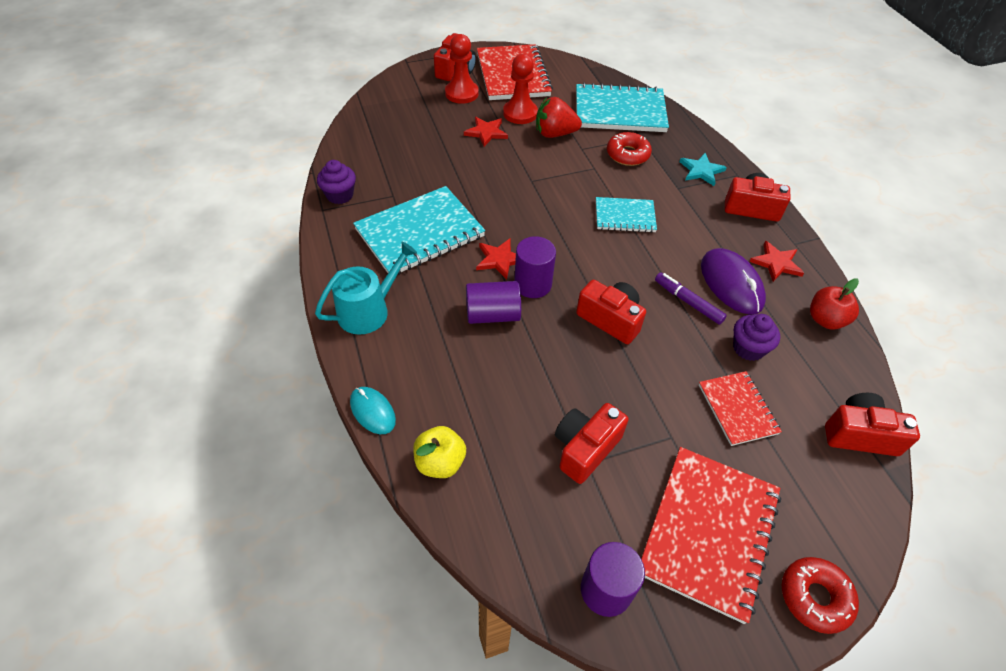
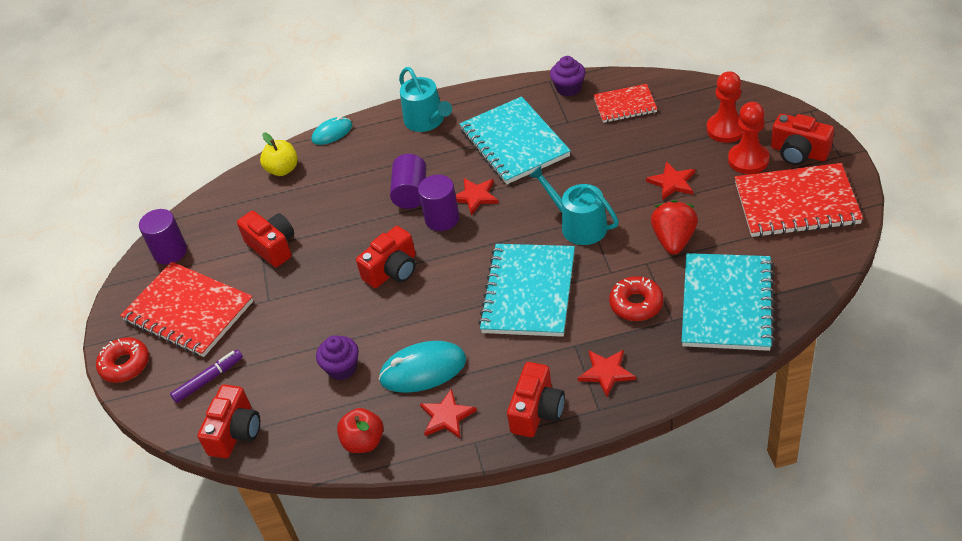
camera: 105 degrees right, 5 degrees down
red pawn [503,54,538,124] -> red pawn moved to [707,71,743,143]
turquoise notebook [596,197,657,233] -> turquoise notebook [478,244,575,337], size x1.76
purple marker [655,273,727,325] -> purple marker moved to [170,350,243,403]
turquoise star [680,153,727,186] -> red star [578,350,636,397]
red notebook [699,371,782,446] -> red notebook moved to [593,84,657,123]
purple mouse [701,248,766,315] -> turquoise mouse [379,341,466,393]
none -> turquoise watering can [529,166,619,245]

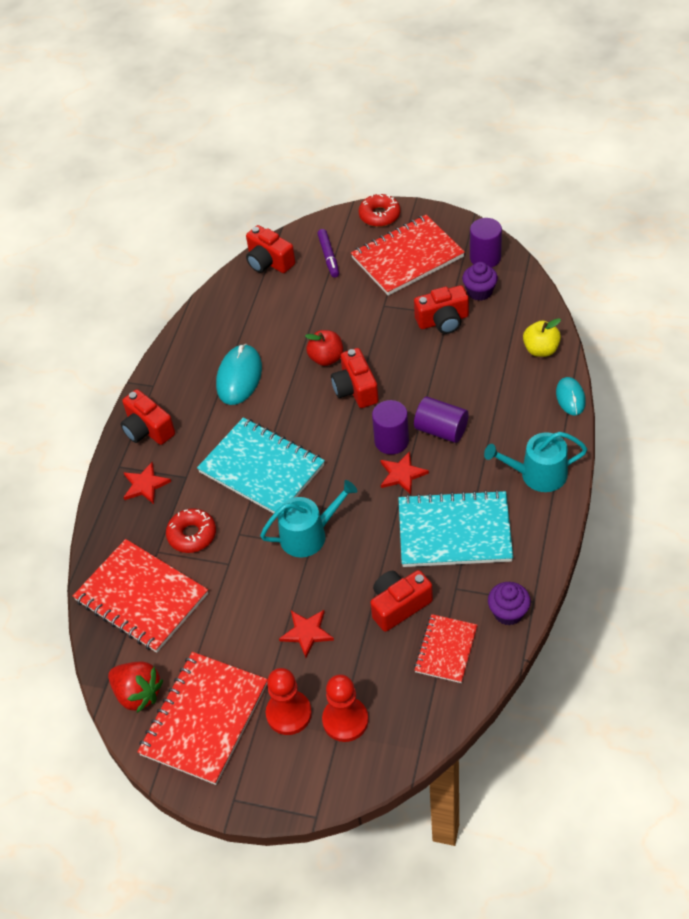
camera: 115 degrees right, 5 degrees up
purple cupcake [316,335,359,380] -> purple cupcake moved to [462,262,498,301]
red apple [337,408,384,453] -> red apple moved to [305,330,343,366]
red star [420,388,477,438] -> none
red strawberry [651,200,698,255] -> red strawberry moved to [108,661,163,713]
turquoise notebook [682,253,775,351] -> red notebook [73,539,208,653]
red camera [771,114,834,165] -> red camera moved to [370,570,433,632]

